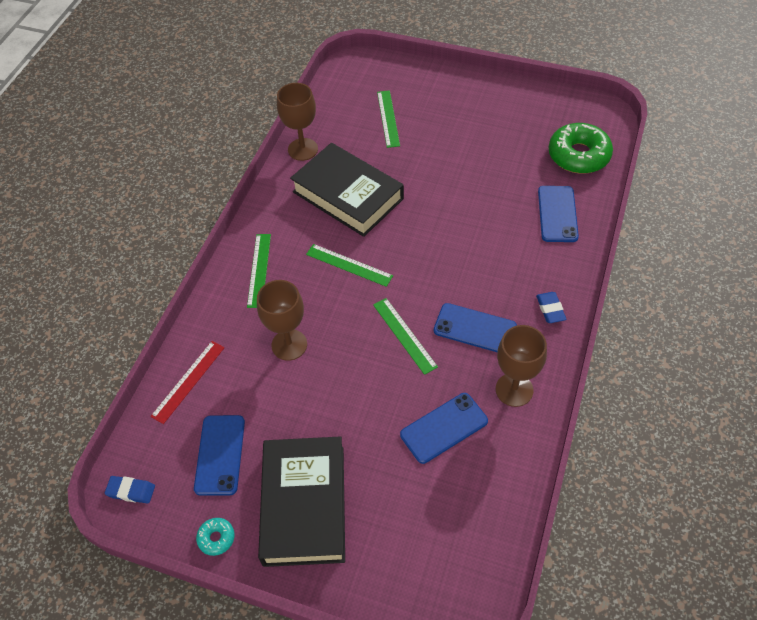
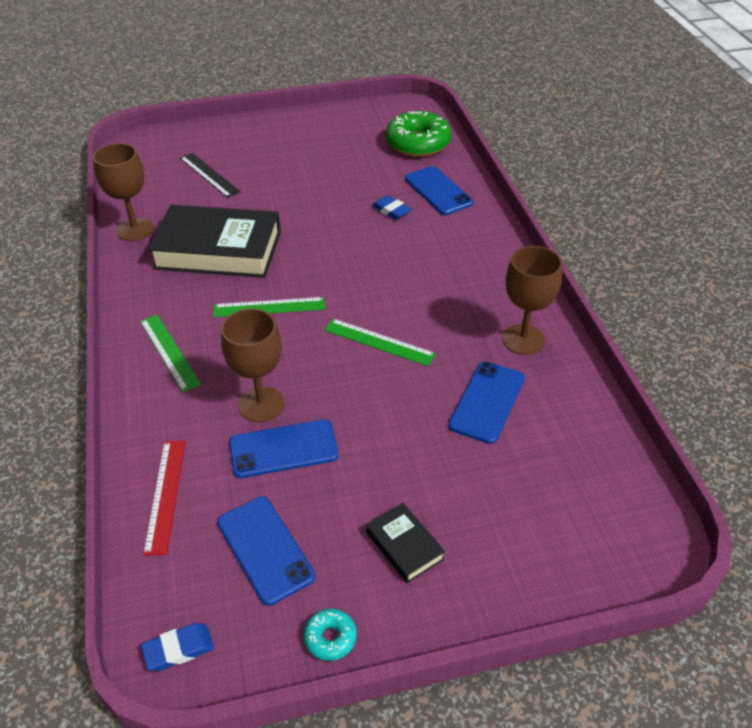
camera: 35 degrees left, 10 degrees down
black book [258,436,345,567] -> black book [366,503,445,584], size x0.44
green ruler [377,90,400,148] -> black ruler [180,153,241,198]
blue phone [434,303,517,352] -> blue phone moved to [229,419,338,478]
blue eraser [536,292,566,323] -> blue eraser moved to [372,195,412,220]

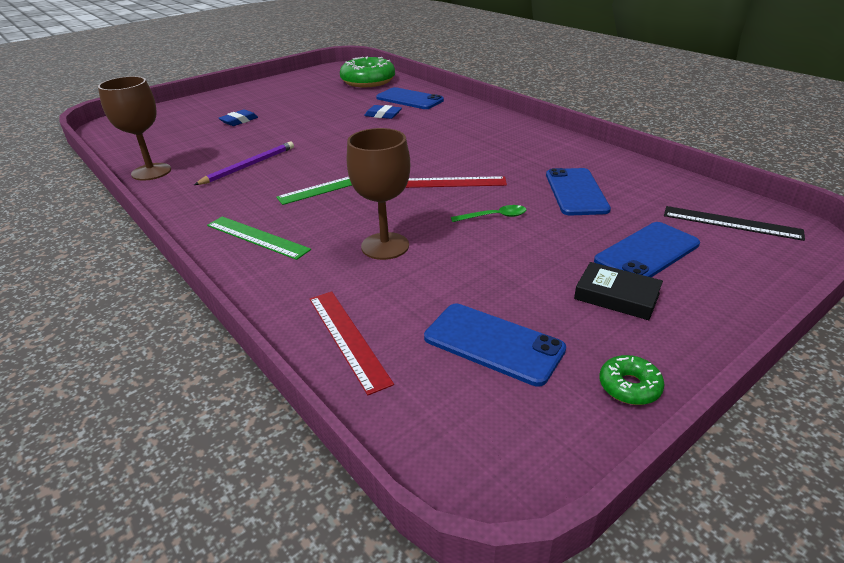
camera: 25 degrees left, 10 degrees down
blue eraser [141,623,214,671] -> blue eraser moved to [219,109,258,126]
black book [148,205,281,278] -> purple pencil [194,142,294,185]
black ruler [180,153,241,198] -> black ruler moved to [664,206,805,241]
blue phone [229,419,338,478] -> blue phone moved to [594,222,700,277]
turquoise donut [304,609,357,661] -> green donut [599,355,664,405]
green ruler [324,318,436,366] -> red ruler [405,176,507,188]
brown goblet [502,246,562,355] -> none
none -> green spoon [451,205,526,222]

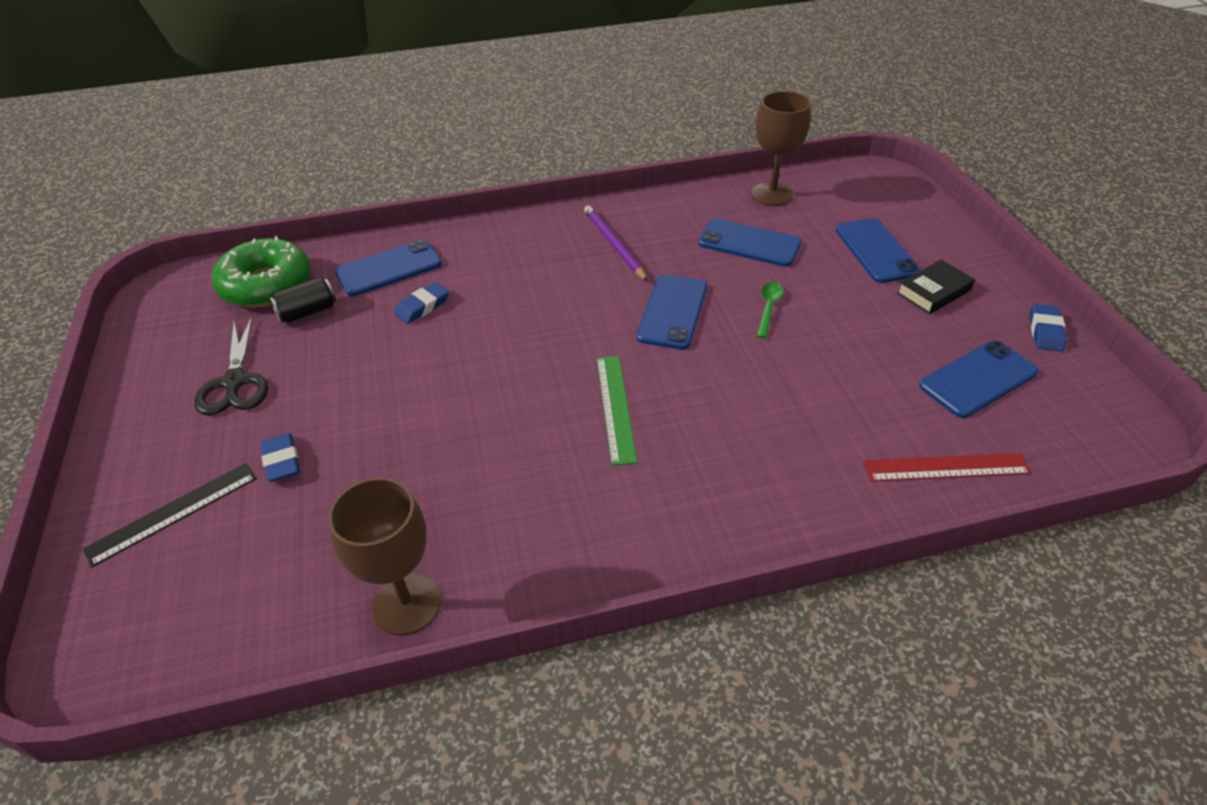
camera: 65 degrees left, 10 degrees up
purple pencil [194,142,294,185] -> purple pencil moved to [584,205,648,282]
green ruler [207,216,311,260] -> none
brown goblet [347,128,410,260] -> brown goblet moved to [752,91,811,206]
red ruler [405,176,507,188] -> blue phone [637,274,707,350]
green donut [599,355,664,405] -> blue eraser [1030,304,1067,352]
black ruler [664,206,805,241] -> black ruler moved to [83,463,257,568]
none -> black scissors [195,316,268,416]
none -> black can [269,277,336,323]

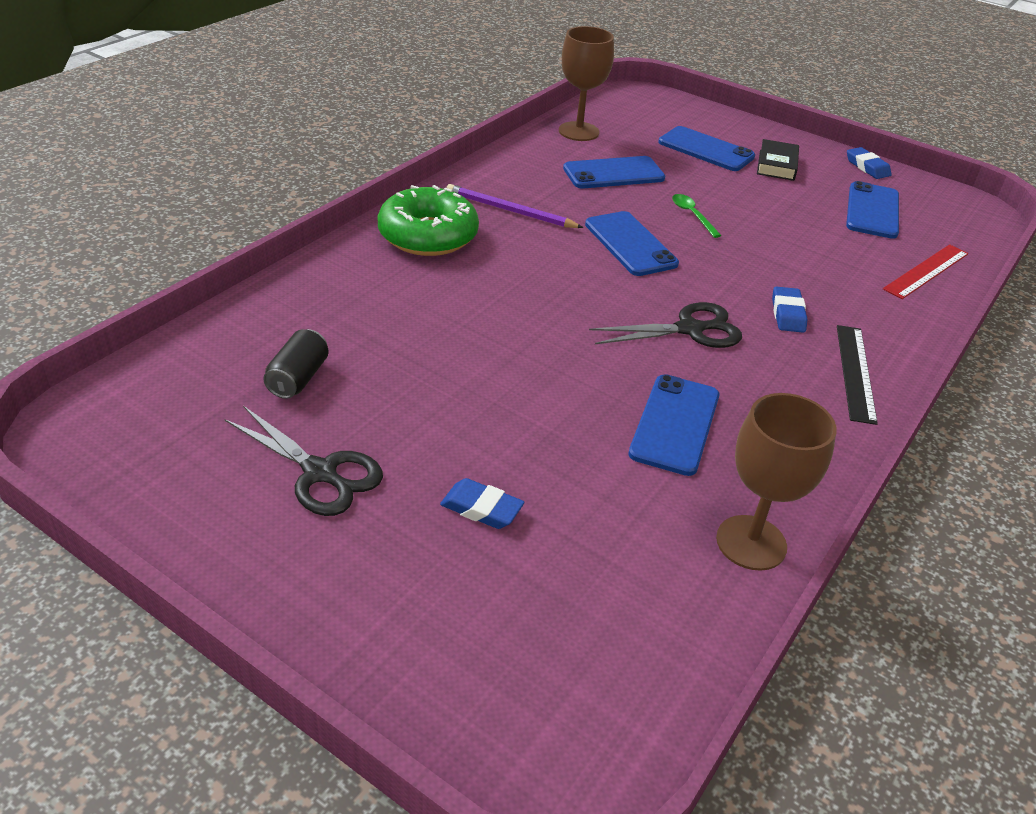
camera: 45 degrees left, 5 degrees down
black ruler [83,463,257,568] -> black ruler moved to [837,325,878,425]
green donut [212,236,311,308] -> green donut moved to [378,185,479,256]
blue phone [335,240,442,296] -> blue phone moved to [628,374,719,476]
blue eraser [394,282,449,324] -> blue eraser moved to [772,287,807,333]
green ruler [597,356,637,466] -> black scissors [589,302,742,348]

